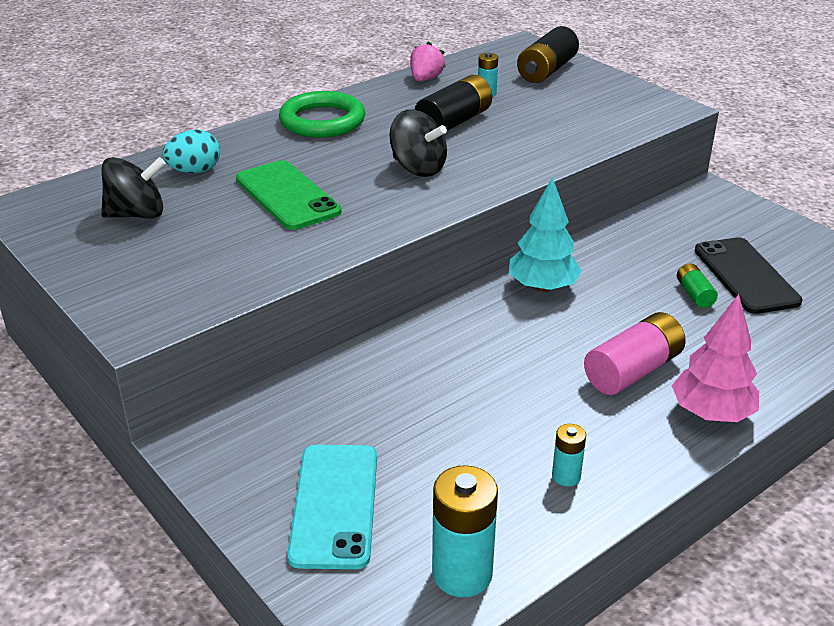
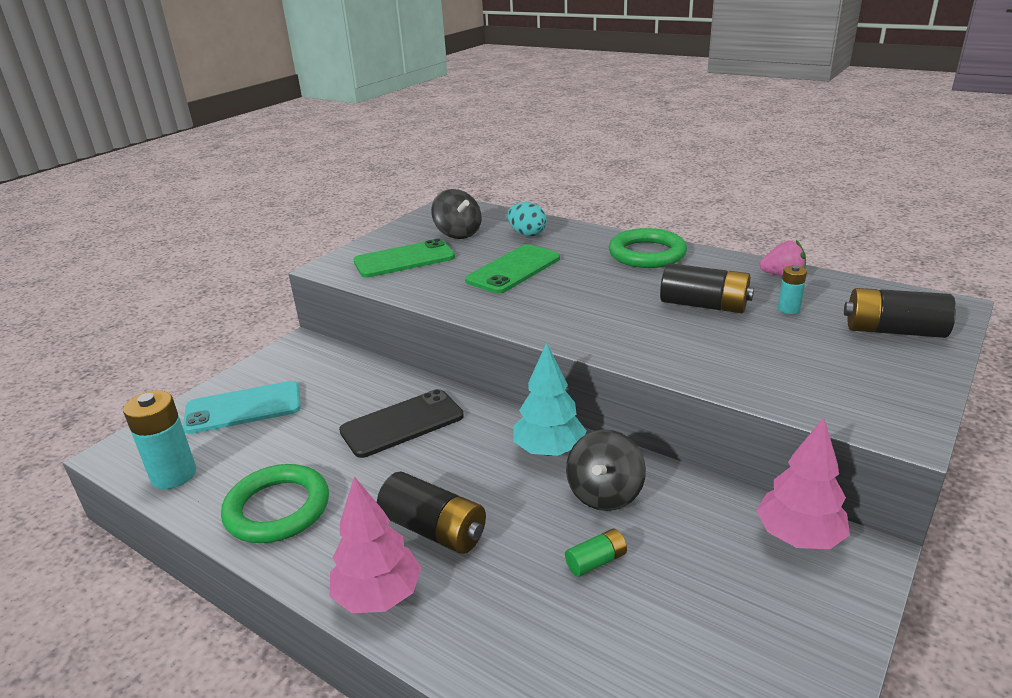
camera: 75 degrees right, 5 degrees down
black spinning top [389,110,447,177] -> black spinning top moved to [566,429,646,511]
turquoise battery [552,424,586,486] -> green ring [221,464,329,543]
pink battery [584,312,686,395] -> black battery [377,472,486,554]
black phone [695,237,802,314] -> black phone moved to [339,389,464,458]
none -> green phone [354,239,455,278]
none -> pink tree [756,418,850,549]

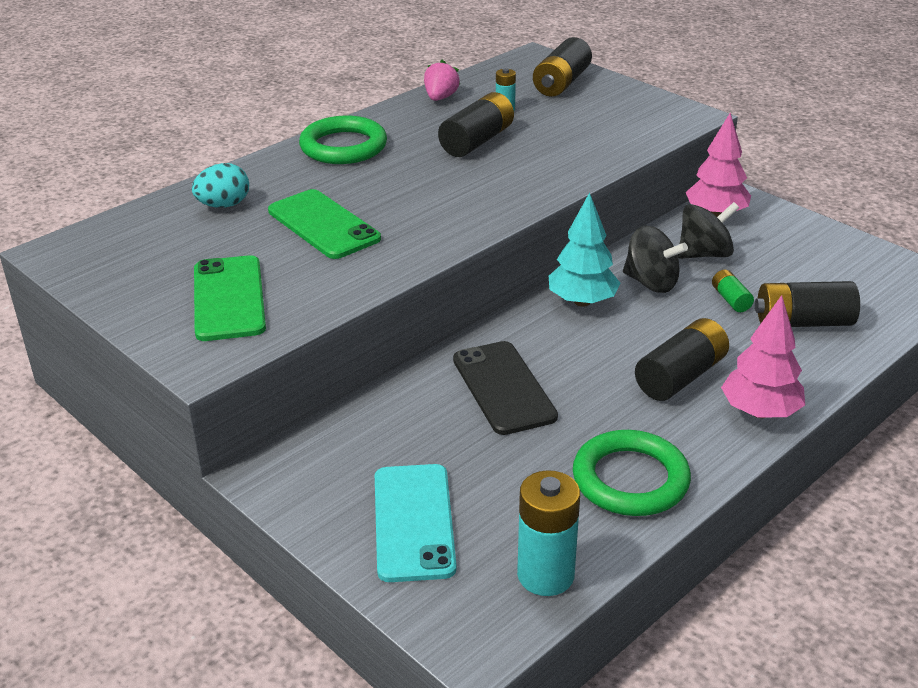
camera: 80 degrees left, 5 degrees up
black spinning top [431,189,482,239] -> black spinning top moved to [678,202,739,259]
none -> black battery [755,281,860,327]

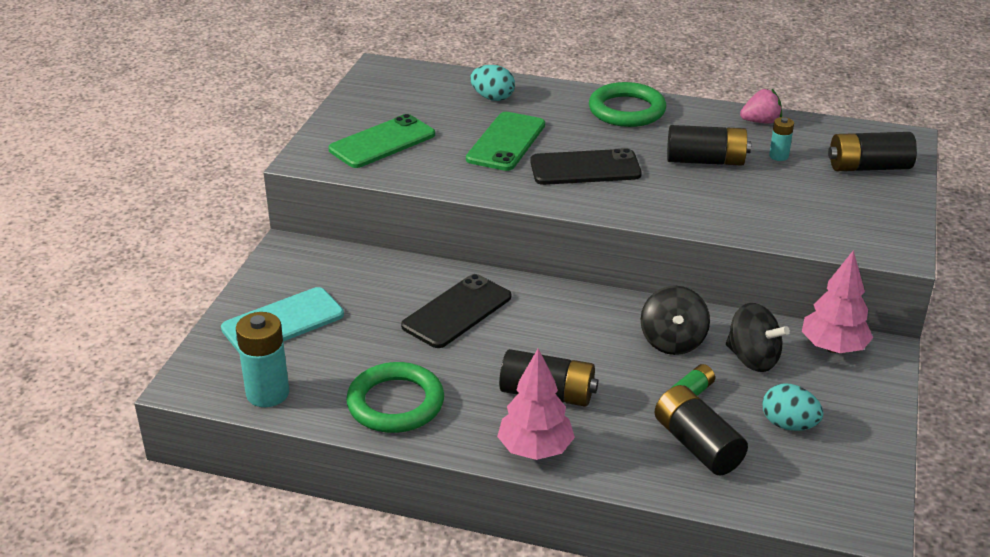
camera: 60 degrees right, 0 degrees up
turquoise tree [549,192,621,307] -> none
none -> black phone [530,148,642,185]
none -> turquoise egg [762,383,824,431]

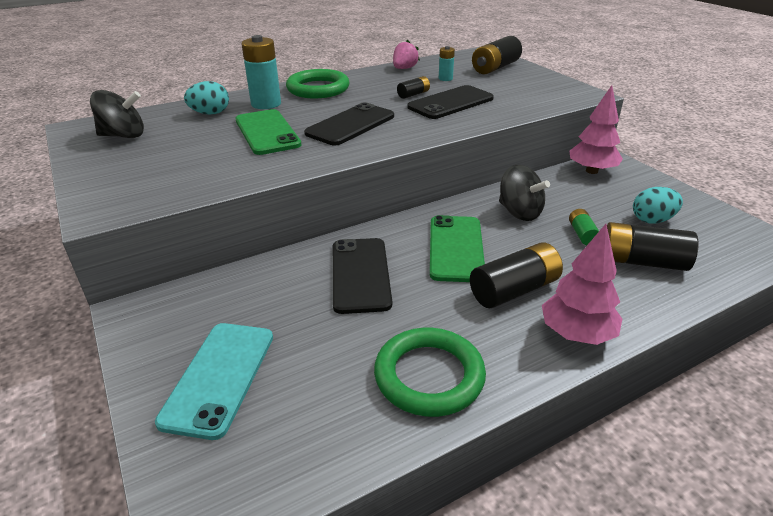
camera: 45 degrees left, 0 degrees up
turquoise battery [236,312,289,407] -> turquoise battery moved to [242,35,281,109]
green phone [329,114,435,168] -> green phone moved to [430,215,485,282]
black battery [667,125,751,166] -> black battery [397,76,430,99], size x0.53
black spinning top [726,303,790,372] -> black spinning top moved to [90,90,144,138]
none -> black phone [407,85,494,119]

